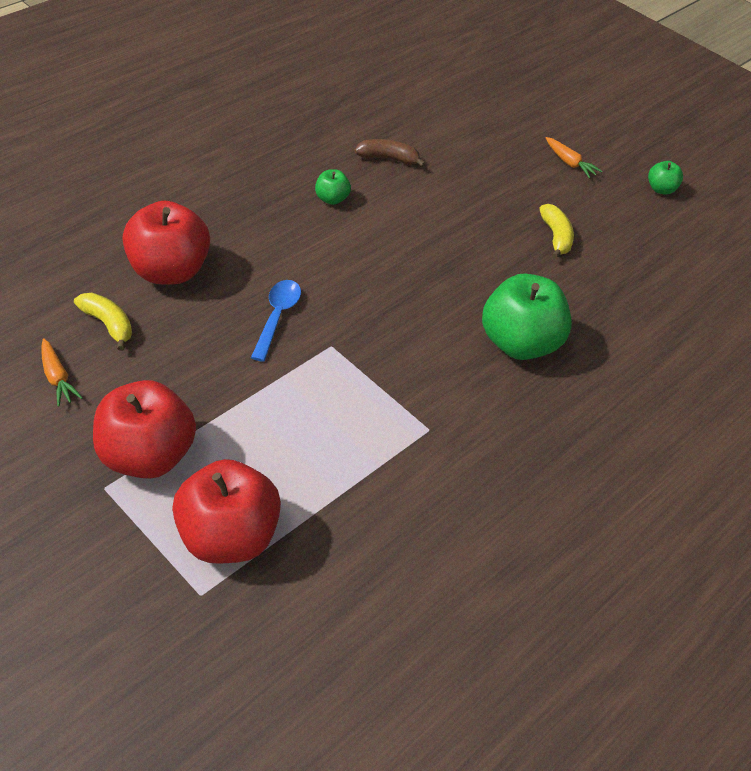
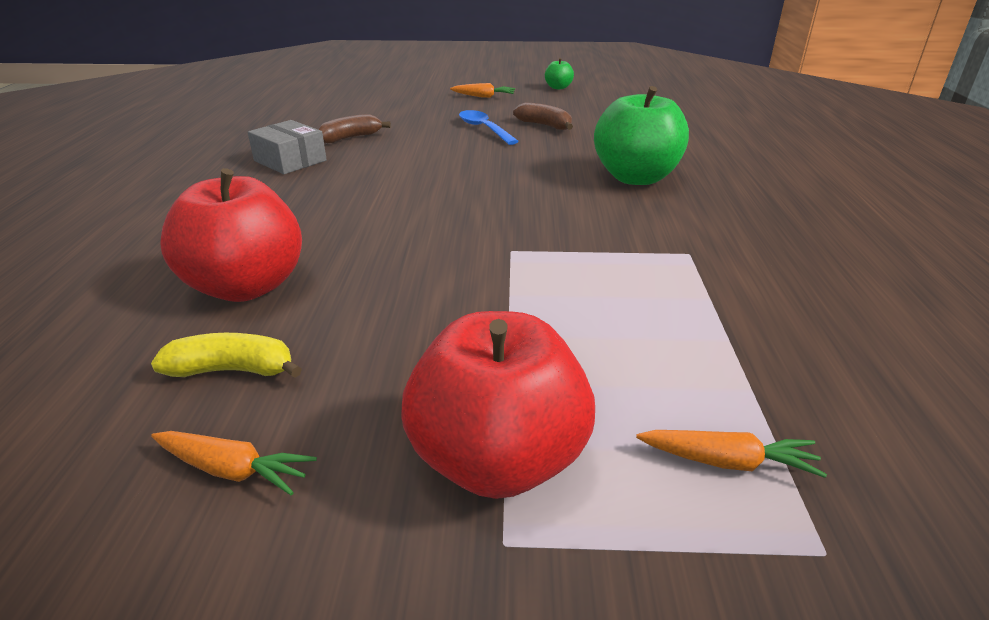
camera: 40 degrees left, 15 degrees down
red apple [172,459,281,564] -> orange carrot [636,430,827,478]
blue spoon [251,280,301,362] -> blue spoon moved to [459,110,519,145]
green apple [315,169,351,205] -> none
yellow banana [539,204,574,259] -> brown banana [513,102,573,130]
none -> grey box [248,120,327,174]

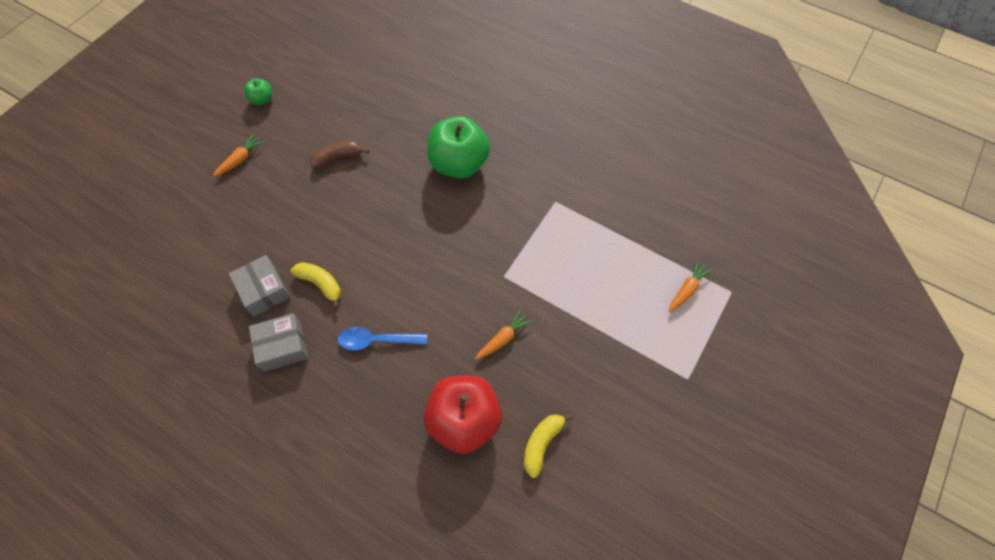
camera: 60 degrees left, 30 degrees up
orange carrot [151,431,317,495] -> orange carrot moved to [475,309,533,360]
brown banana [318,114,391,144] -> grey box [229,255,290,316]
red apple [401,311,595,499] -> none
blue spoon [459,110,519,145] -> blue spoon moved to [338,326,427,351]
none -> yellow banana [291,262,341,308]

